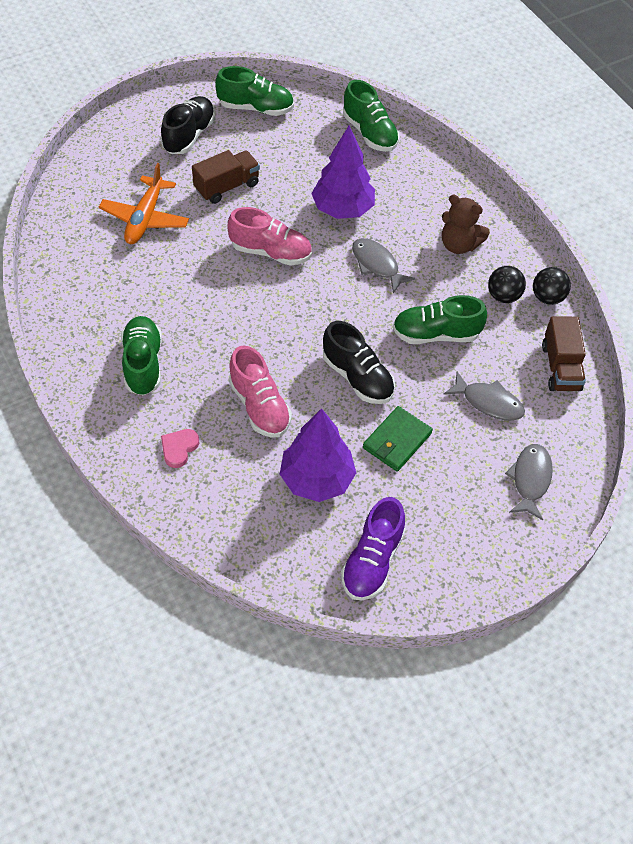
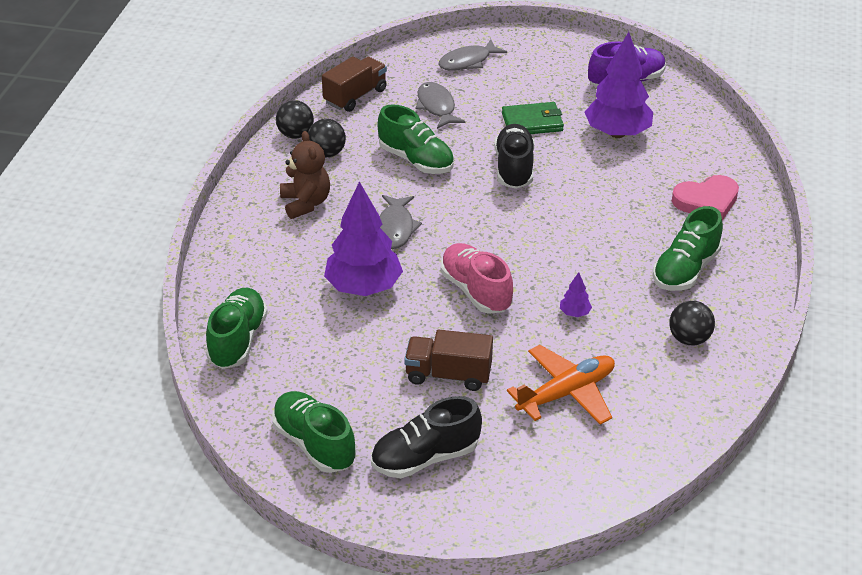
camera: 135 degrees left, 15 degrees down
pink heart [161,429,199,468] -> pink heart [672,175,739,221], size x1.59
pink shoe [229,345,292,438] -> none
none -> purple tree [560,272,592,317]
none -> black ball [669,301,715,345]

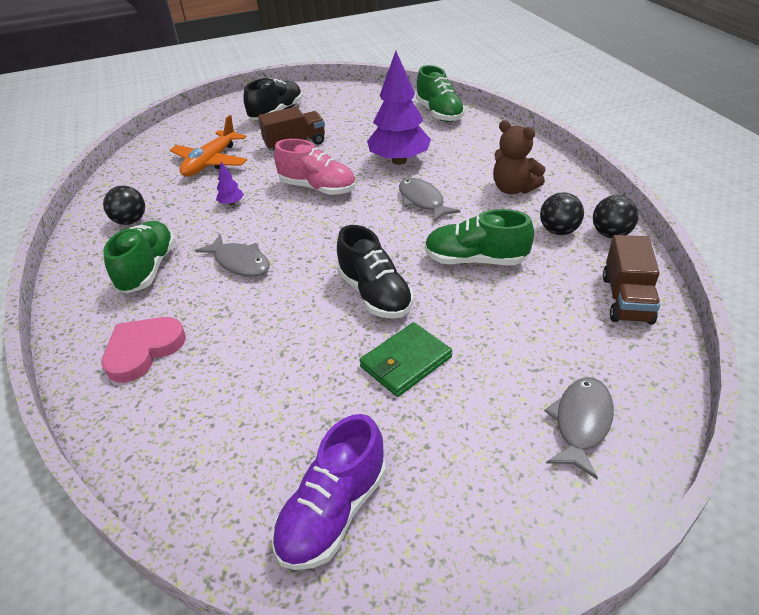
camera: 150 degrees right, 0 degrees up
green shoe [272,391,356,473] -> none
grey fish [416,82,465,129] -> grey fish moved to [195,234,270,277]
purple tree [585,32,653,138] -> none

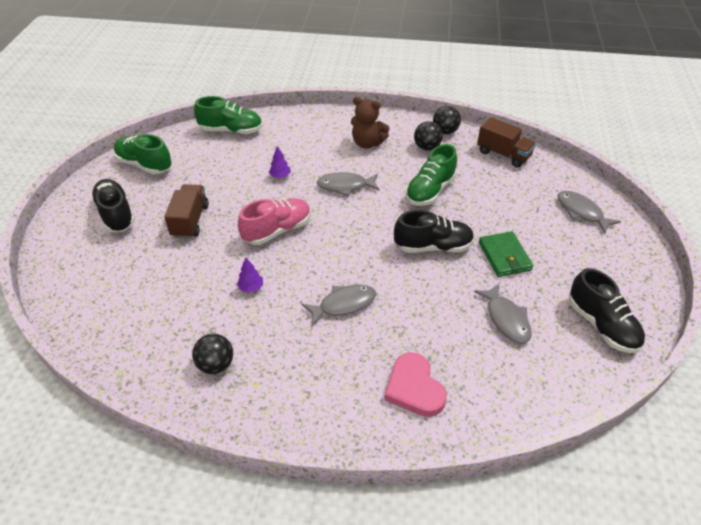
camera: 65 degrees left, 5 degrees up
green shoe [103,221,175,293] -> green shoe moved to [114,134,172,174]
orange plane [170,115,247,177] -> none
purple shoe [272,414,386,570] -> black shoe [569,268,645,353]
purple tree [367,51,431,165] -> purple tree [269,146,291,178], size x0.41
brown teddy bear [493,120,545,194] -> brown teddy bear turned 45 degrees clockwise [351,97,389,149]
none -> grey fish [474,284,532,343]

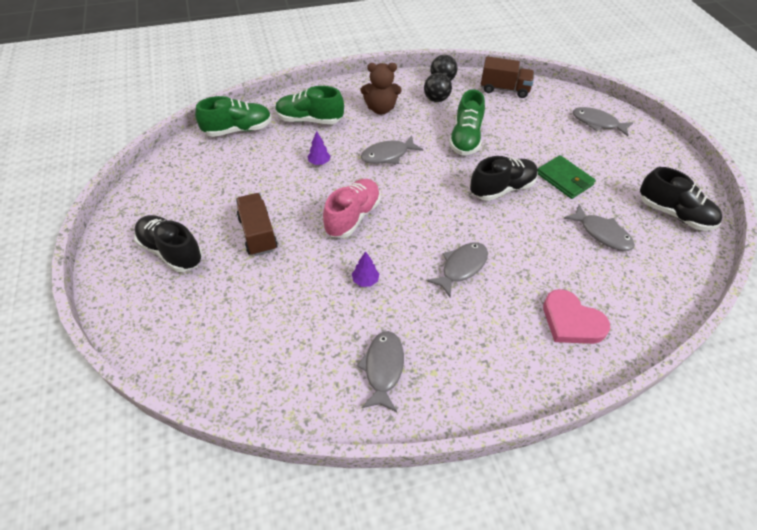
camera: 25 degrees left, 5 degrees up
green shoe [114,134,172,174] -> green shoe moved to [275,86,344,124]
black ball [192,334,233,374] -> grey fish [356,331,404,412]

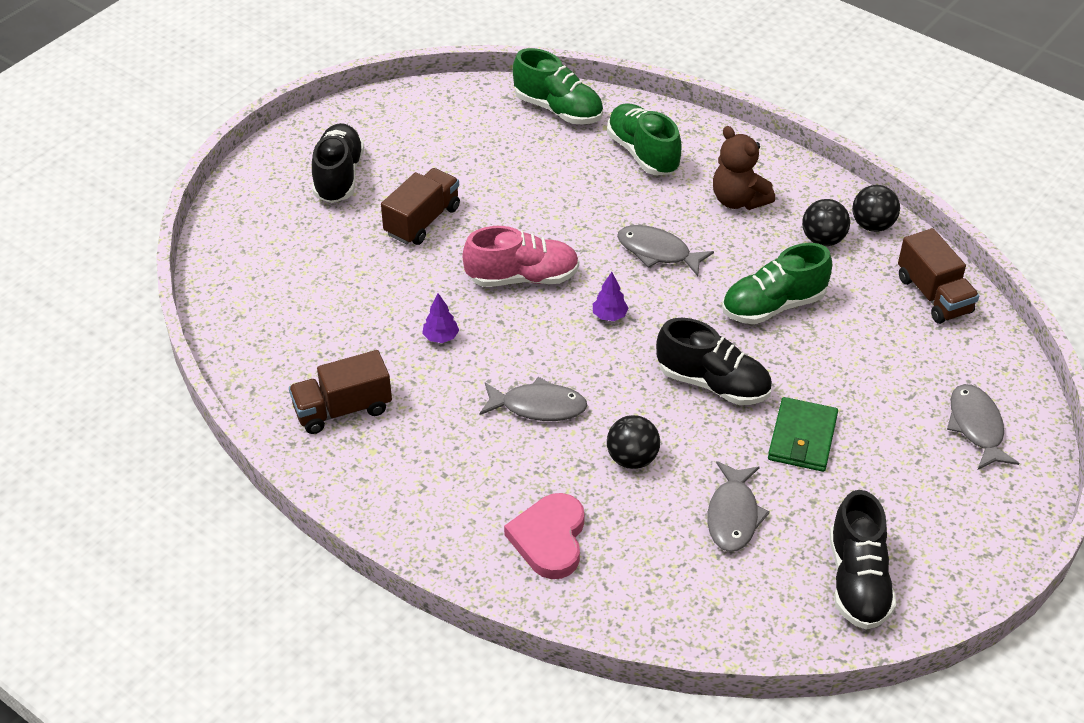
camera: 55 degrees right, 5 degrees down
purple tree [307,131,331,165] -> purple tree moved to [593,272,628,321]
grey fish [356,331,404,412] -> brown truck [289,350,392,434]
none -> black ball [607,415,660,469]

